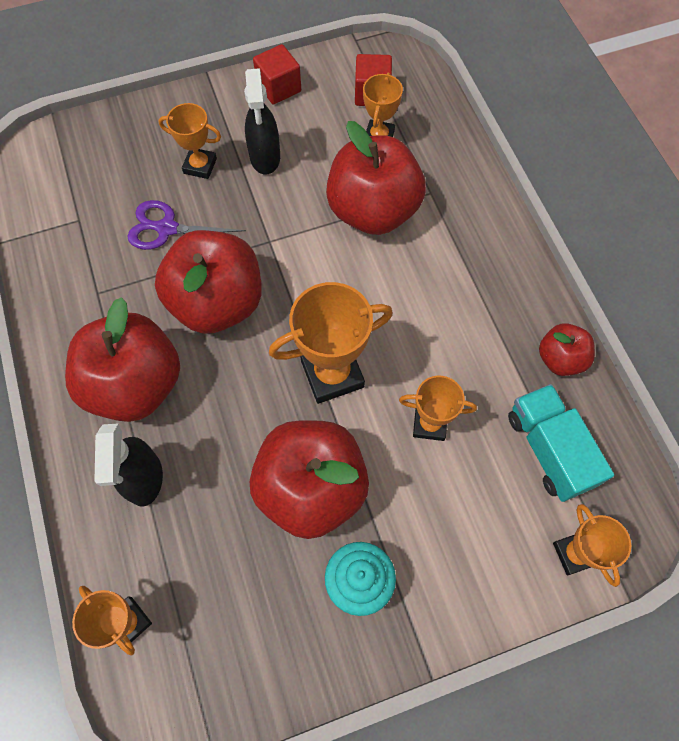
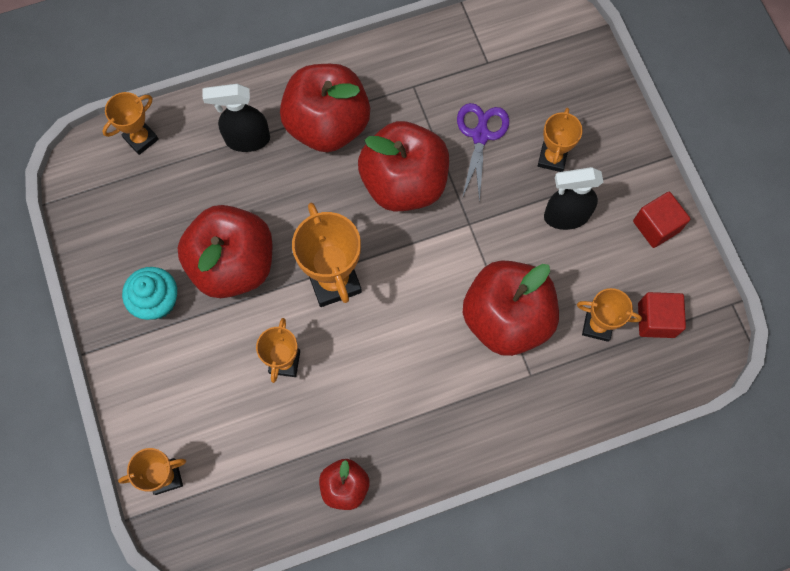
camera: 90 degrees right, 5 degrees up
turquoise truck [508,384,614,502] -> none

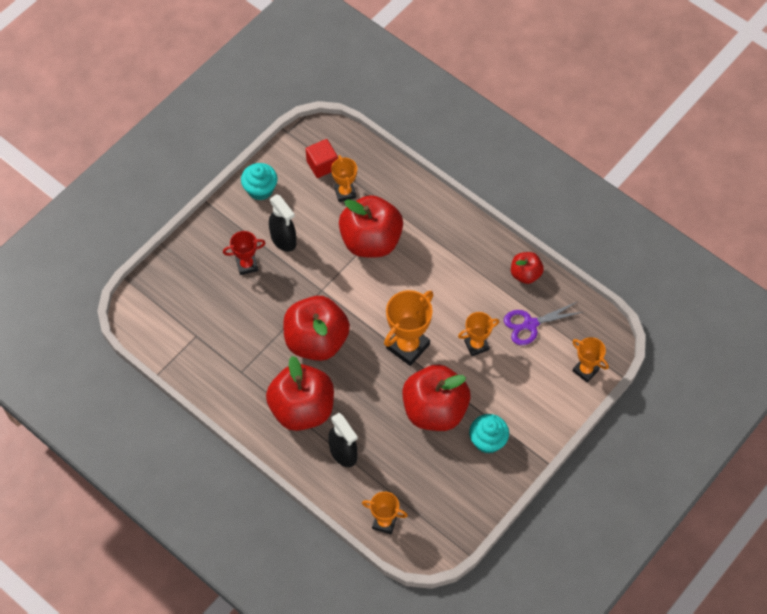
camera: 120 degrees left, 10 degrees down
purple scissors [457,103,509,203] -> purple scissors moved to [504,302,583,345]
orange trophy [538,108,583,172] -> red trophy [223,231,265,275]
red cube [633,192,690,248] -> turquoise cupcake [241,163,277,201]

